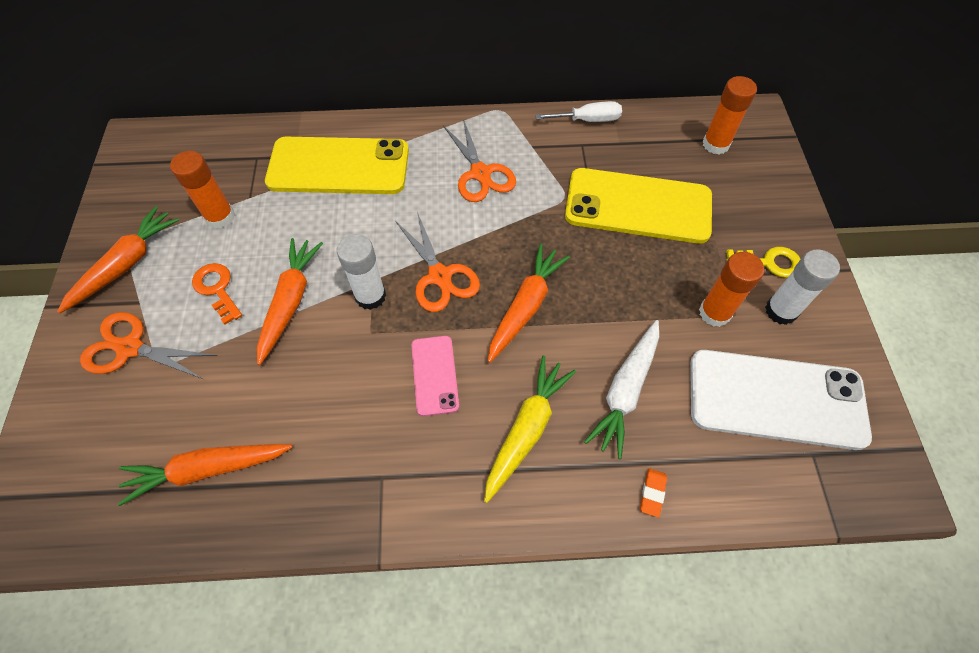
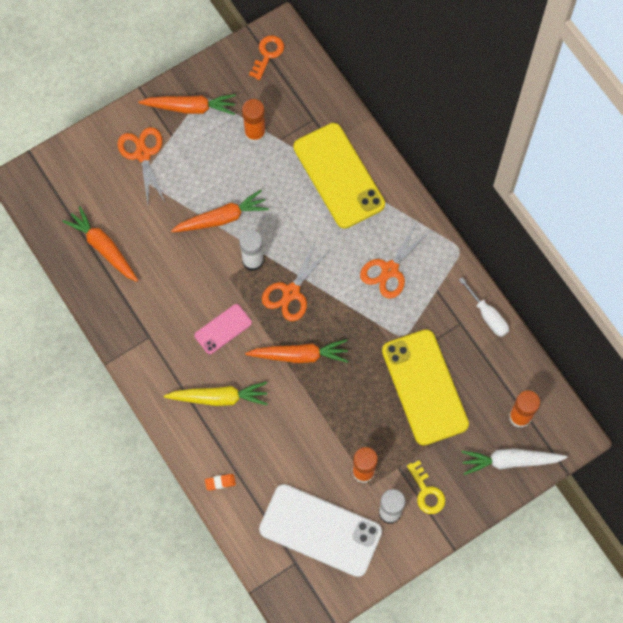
camera: 60 degrees right, 10 degrees up
orange key [192,263,242,325] -> orange key moved to [249,35,284,80]
white carrot [584,320,659,459] -> white carrot moved to [462,449,567,475]
white phone [690,350,872,450] -> white phone turned 45 degrees counterclockwise [259,484,382,577]

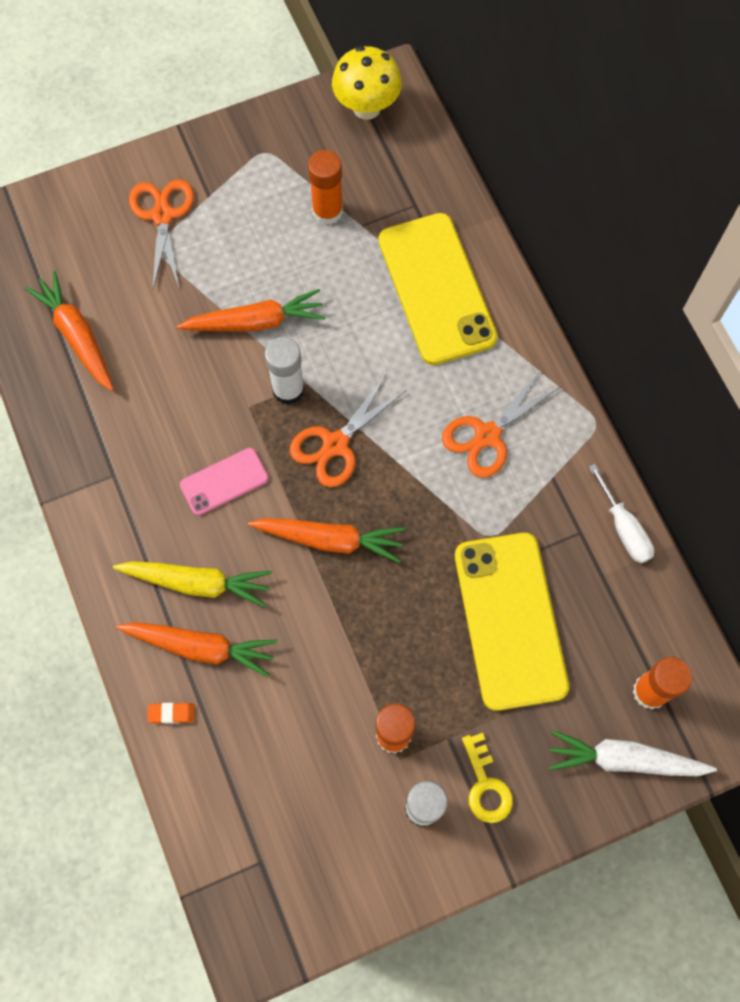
camera: 10 degrees right, 0 degrees up
orange carrot [138,94,236,115] -> orange carrot moved to [116,622,277,677]
orange key [249,35,284,80] -> yellow mushroom [332,46,402,120]
white phone [259,484,382,577] -> none

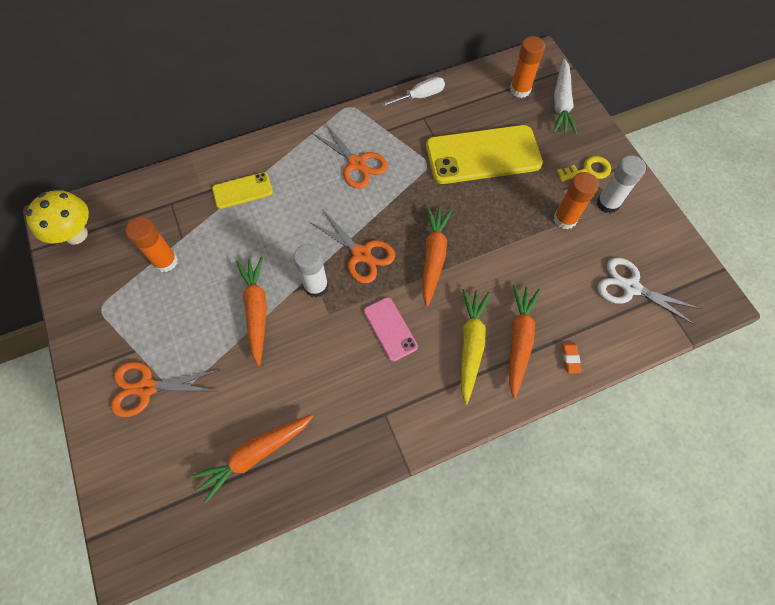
camera: 90 degrees left, 5 degrees down
yellow phone [378,213,498,365] -> yellow phone [212,172,273,209], size x0.50
none -> white scissors [597,257,701,326]

